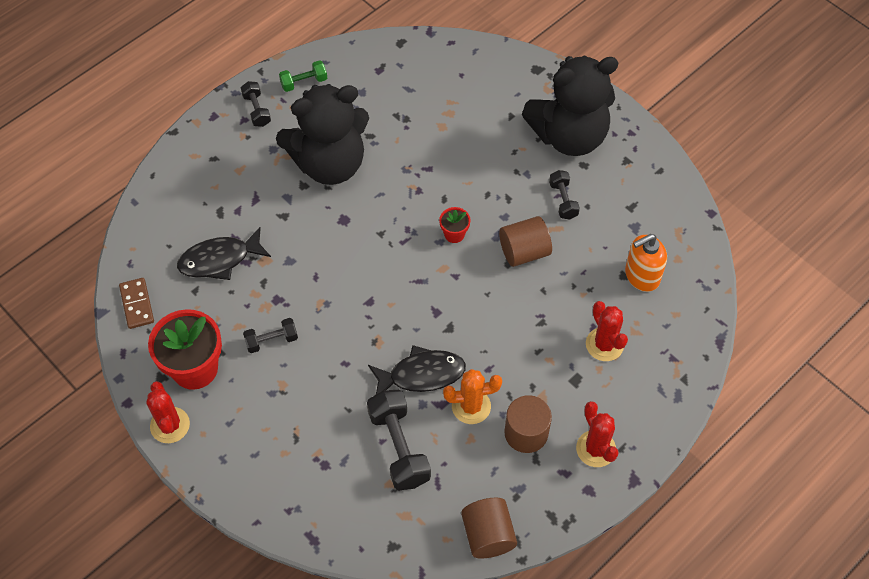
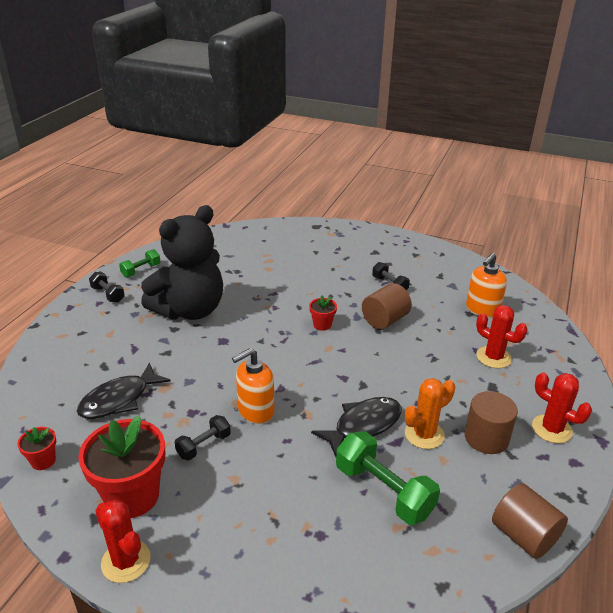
camera: 25 degrees left, 25 degrees down
brown domino [119,278,154,329] -> red flower pot [17,427,56,470]
black dumbbell [367,390,431,490] -> green dumbbell [336,431,440,525]
black teddy bear [522,56,618,156] -> none
none -> orange soap dispenser [232,348,275,424]

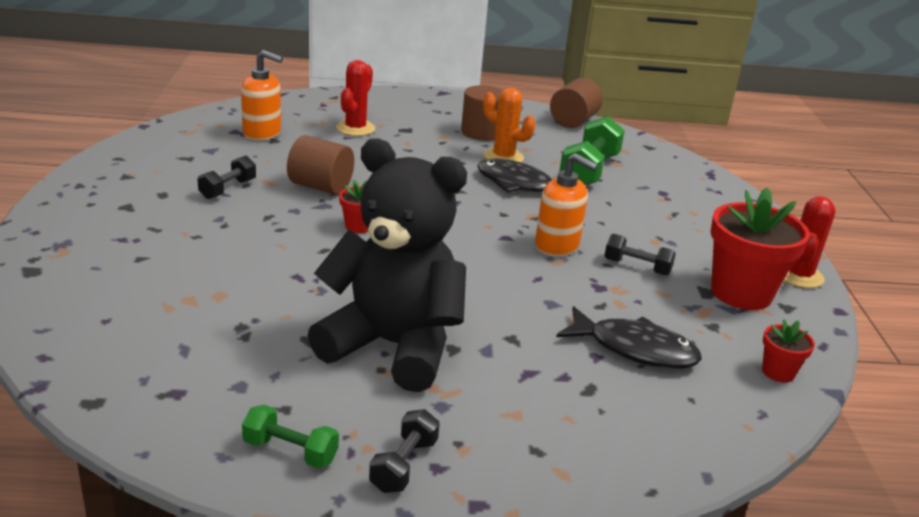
camera: 115 degrees left, 5 degrees down
red cactus [532,372,592,443] -> none

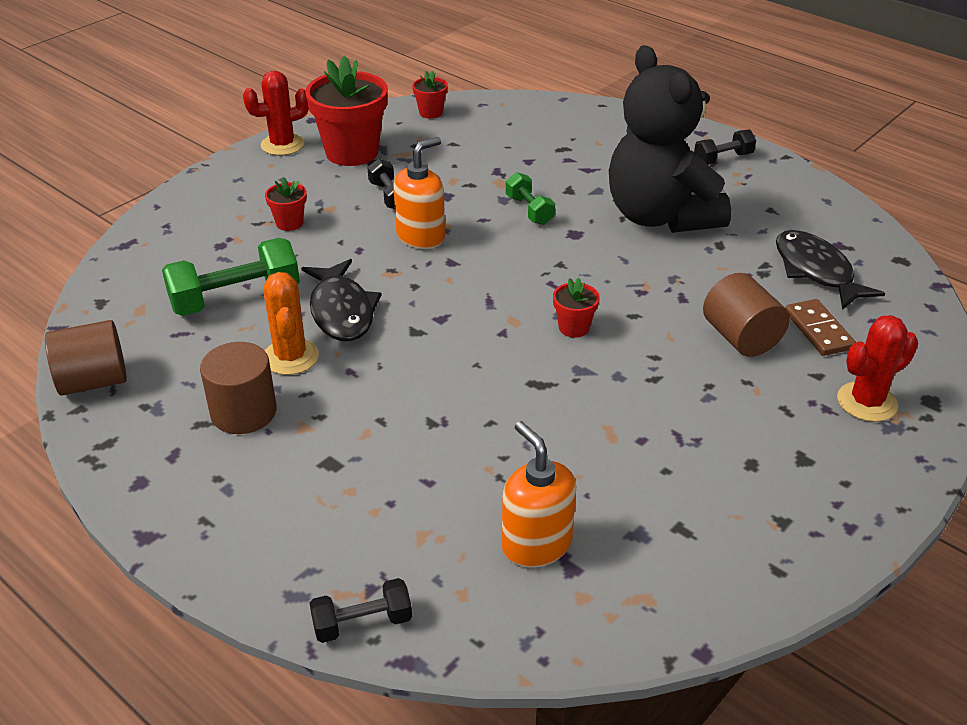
camera: 135 degrees left, 10 degrees up
black dumbbell [198,156,256,199] -> black dumbbell moved to [309,578,412,643]
green dumbbell [242,405,339,469] -> green dumbbell moved to [506,172,555,225]
brown cylinder [287,135,354,195] -> brown cylinder moved to [703,273,790,357]
red cactus [336,60,375,136] -> red cactus moved to [837,315,918,422]
orange soap dispenser [535,153,598,257] -> orange soap dispenser turned 60 degrees clockwise [393,137,445,249]
black fish [556,306,702,369] -> black fish moved to [776,230,885,310]
none -> red flower pot [265,177,307,231]
none -> brown domino [785,299,856,356]

